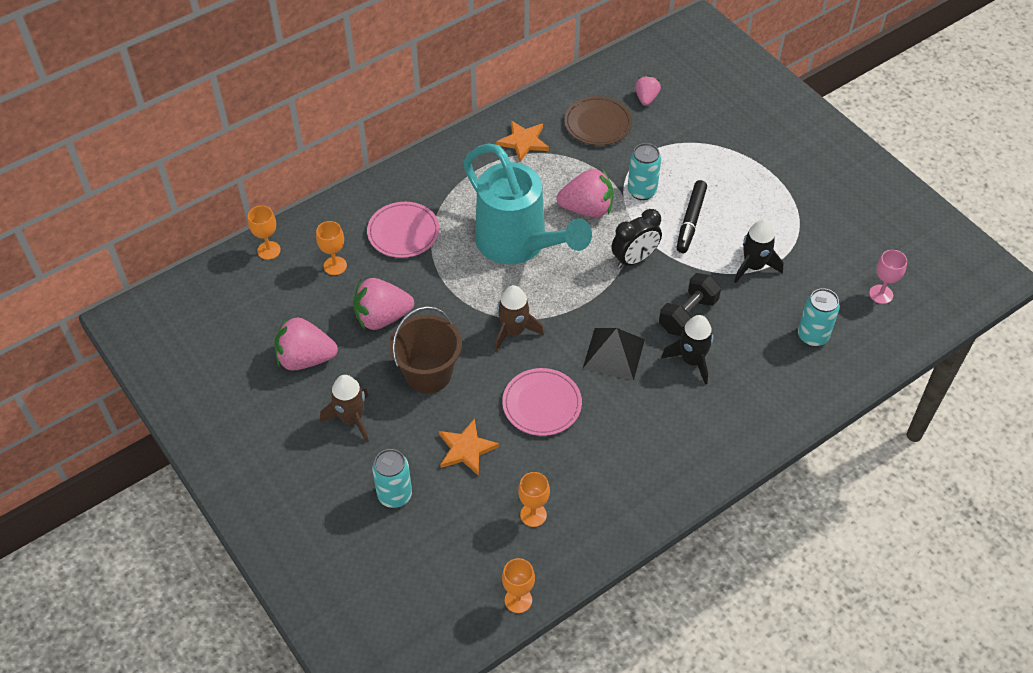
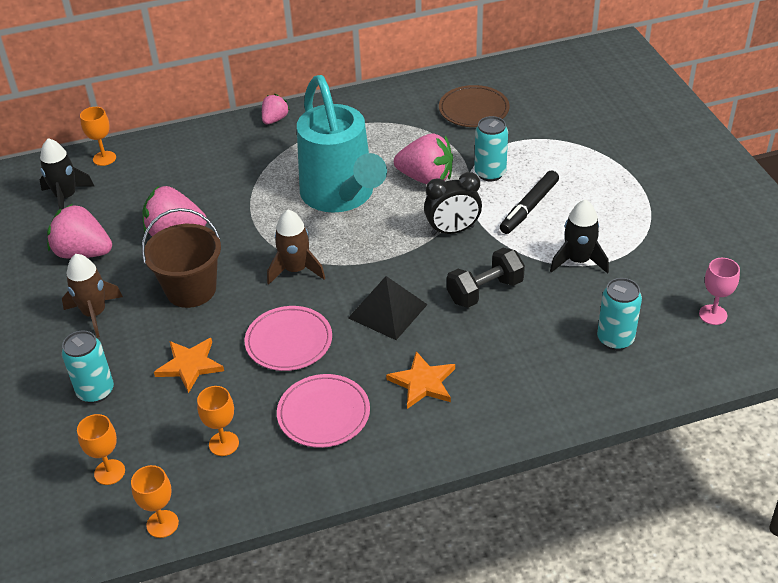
camera: 20 degrees right, 10 degrees down
orange goblet [316,221,347,275] -> orange goblet moved to [77,414,125,485]
pink plate [367,202,439,258] -> pink plate moved to [277,374,370,448]
orange star [496,120,549,162] -> orange star moved to [386,351,455,409]
pink strawberry [635,75,661,106] -> pink strawberry moved to [262,94,289,124]
black rocket [661,315,713,385] -> black rocket moved to [40,138,95,210]

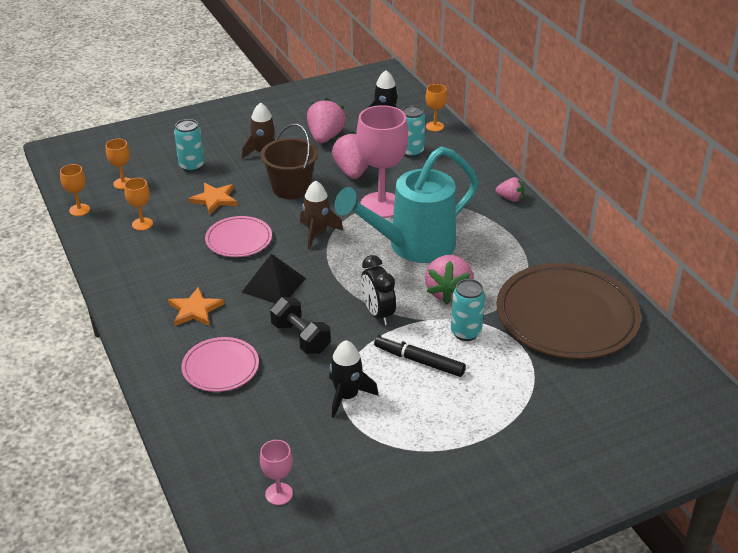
camera: 80 degrees right, 5 degrees down
pink plate [277,374,370,448] -> pink plate moved to [181,337,259,392]
brown plate [439,85,510,127] -> brown plate [496,263,641,359], size x1.95
turquoise can [597,278,642,350] -> turquoise can moved to [402,105,425,157]
none -> pink goblet [356,105,408,218]

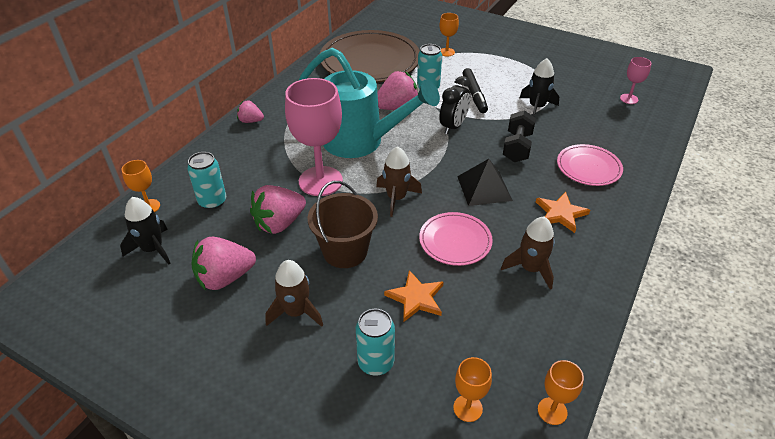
camera: 125 degrees left, 5 degrees up
orange goblet [124,178,153,231] -> orange goblet moved to [440,13,459,56]
pink strawberry [496,177,524,202] -> pink strawberry turned 60 degrees counterclockwise [237,100,264,123]
none -> brown rocket [501,216,555,290]

